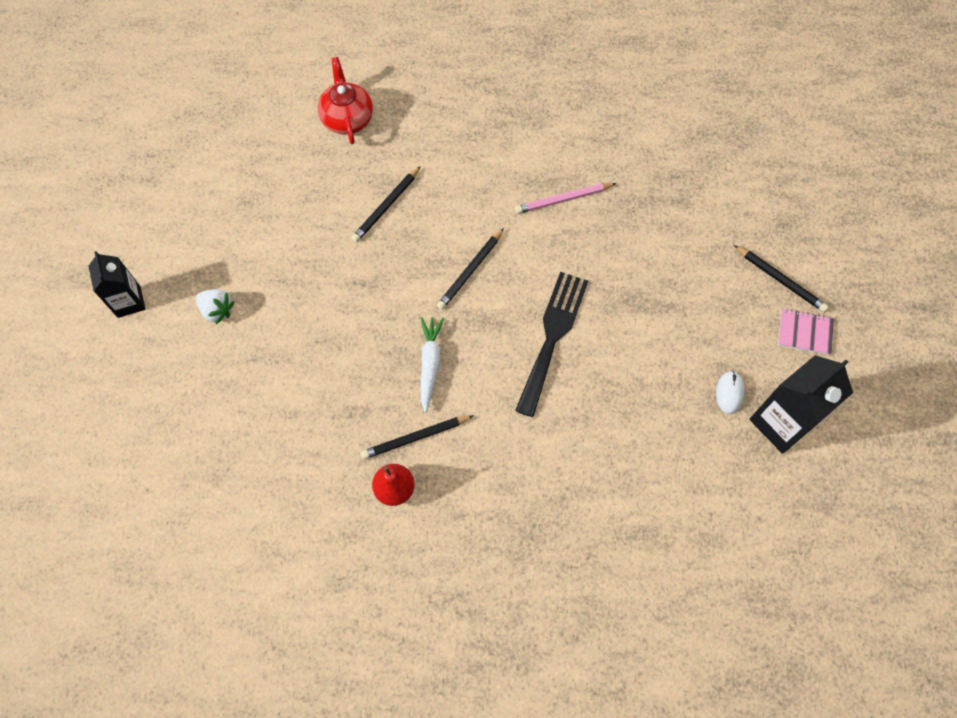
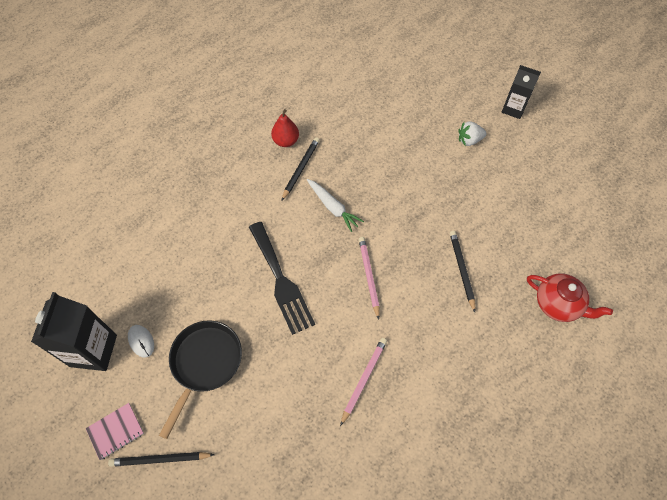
camera: 135 degrees right, 5 degrees down
black pencil [437,228,504,310] -> pink pencil [359,237,380,319]
none -> black pan [159,320,242,439]

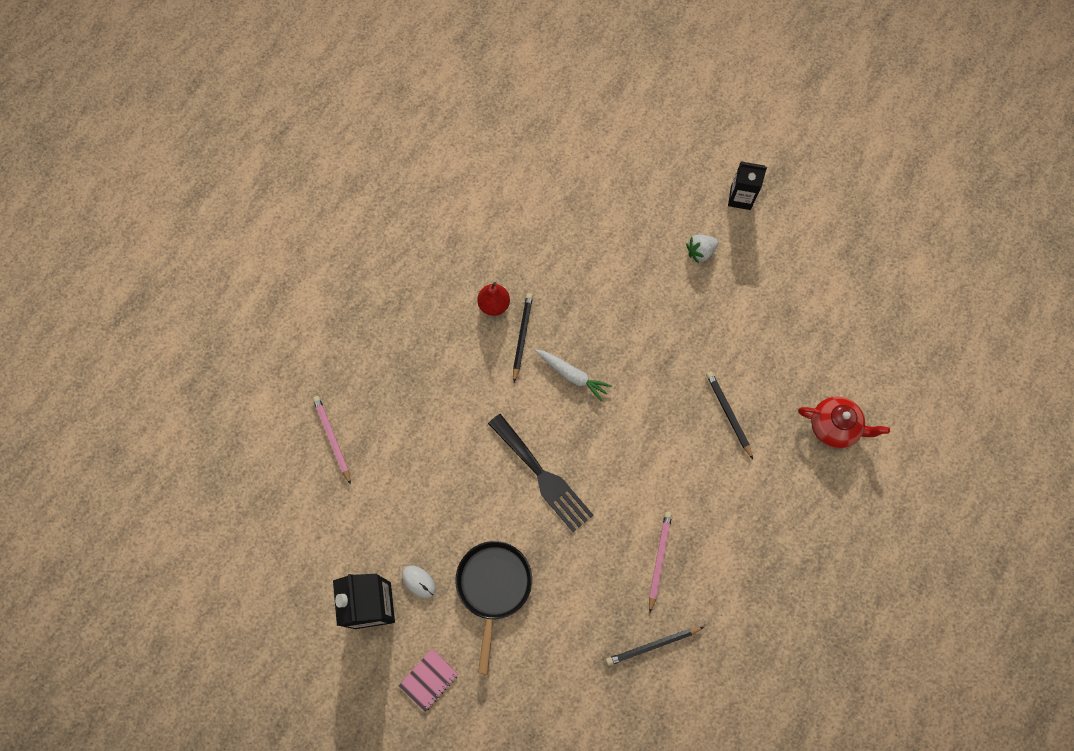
camera: 15 degrees left, 10 degrees up
black pencil [108,452,215,467] -> black pencil moved to [606,627,704,666]
pink pencil [359,237,380,319] -> pink pencil moved to [313,396,351,485]

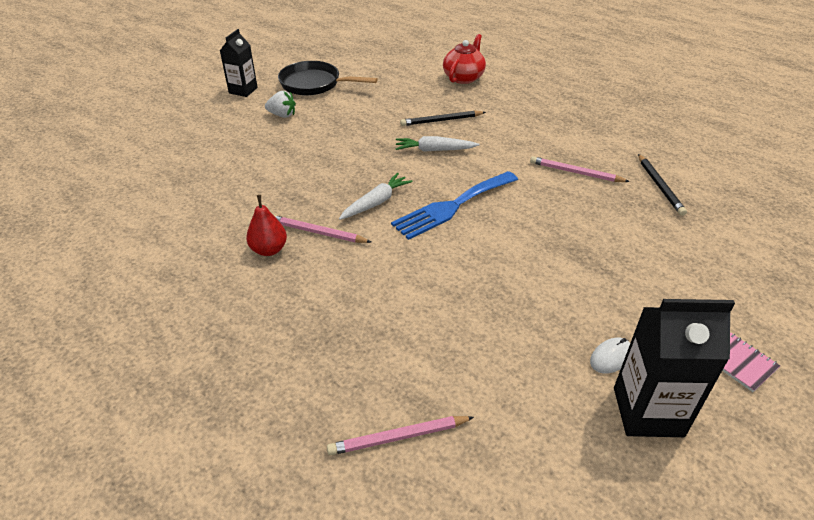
camera: 80 degrees left, 30 degrees down
black pan [455,541,532,674] -> black pan moved to [278,61,378,95]
black fork [488,414,593,532] -> none
black pencil [513,293,533,382] -> pink pencil [274,215,371,243]
white strawberry [686,234,719,264] -> white strawberry turned 60 degrees counterclockwise [265,91,296,118]
none -> blue fork [391,171,518,240]
none -> white carrot [396,136,479,152]

